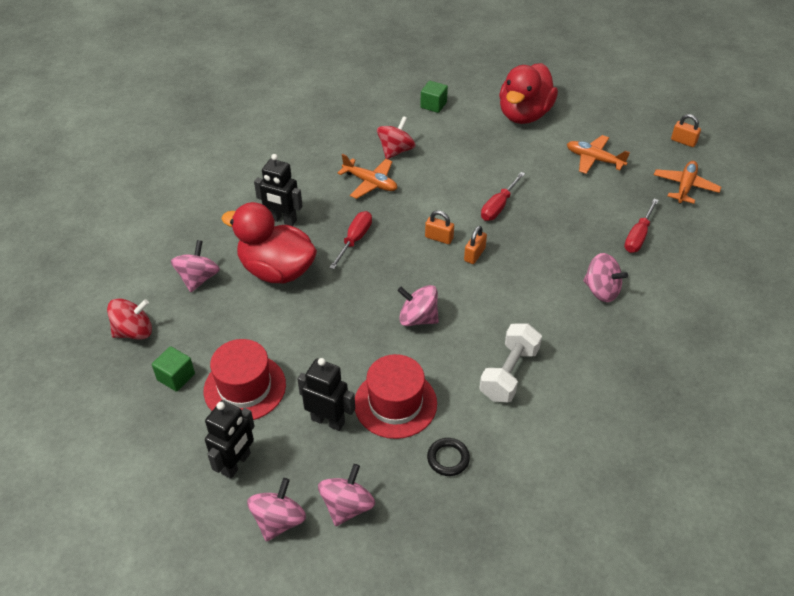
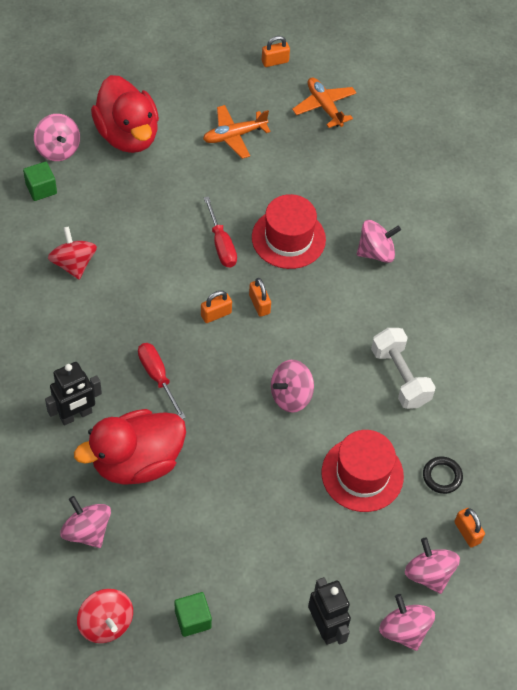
camera: 55 degrees left, 10 degrees up
red spinning top [107,298,152,340] -> red spinning top turned 135 degrees clockwise [77,589,133,643]
red hat [204,339,286,420] -> red hat moved to [252,194,326,269]
black robot [297,358,355,431] -> none
orange plane [338,154,397,199] -> none
red screwdriver [624,199,659,253] -> none
none -> pink spinning top [34,114,80,161]
none -> orange padlock [454,508,485,548]

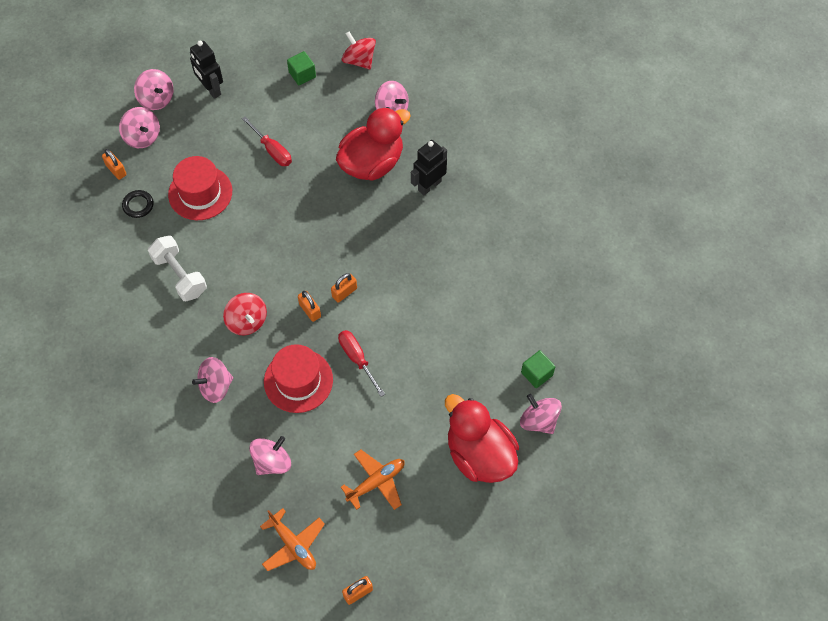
camera: 170 degrees right, 5 degrees up
red spinning top [48,226,97,279] -> red spinning top moved to [223,293,267,335]
red screwdriver [138,343,186,419] -> red screwdriver moved to [242,117,292,166]
pink spinning top [271,360,314,413] -> pink spinning top moved to [249,436,291,475]

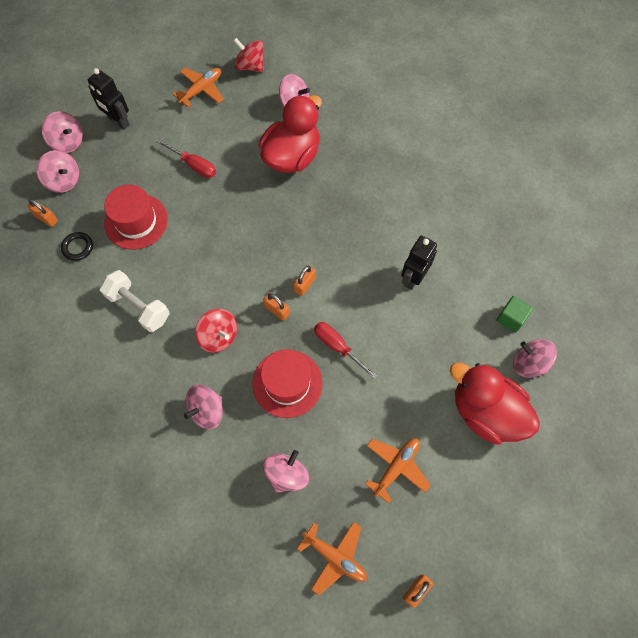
camera: 15 degrees left, 5 degrees up
green cube [287,51,316,85] -> orange plane [173,68,224,107]
black robot [411,140,447,195] -> black robot moved to [401,236,437,290]

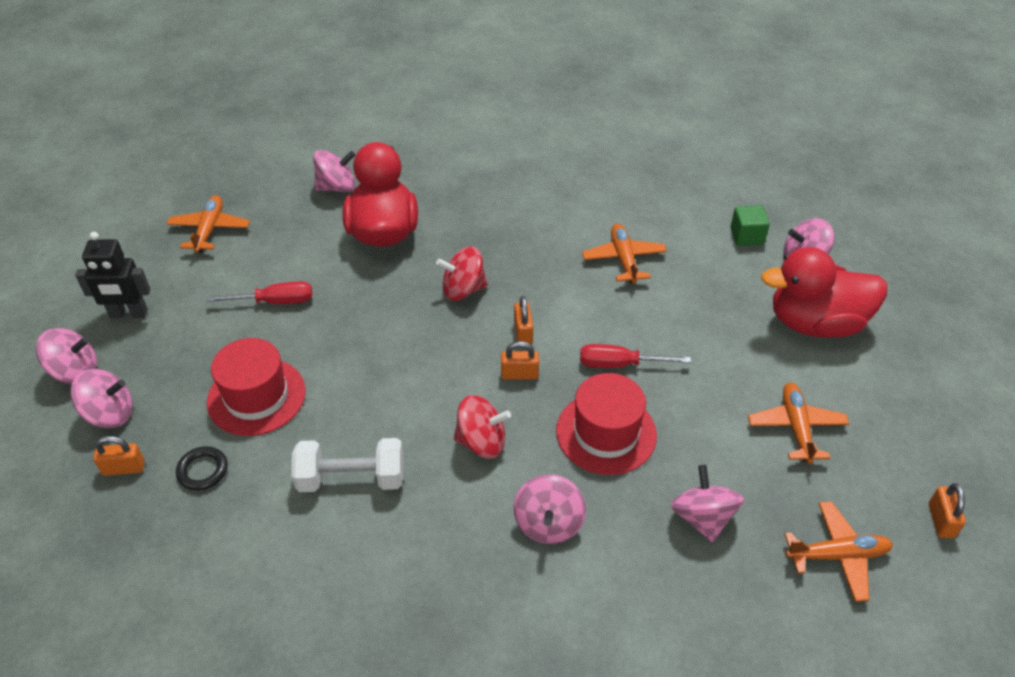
camera: 40 degrees left, 20 degrees down
red spinning top [233,38,264,72] -> red spinning top moved to [436,246,488,301]
black robot [401,236,437,290] -> orange plane [582,224,667,284]

